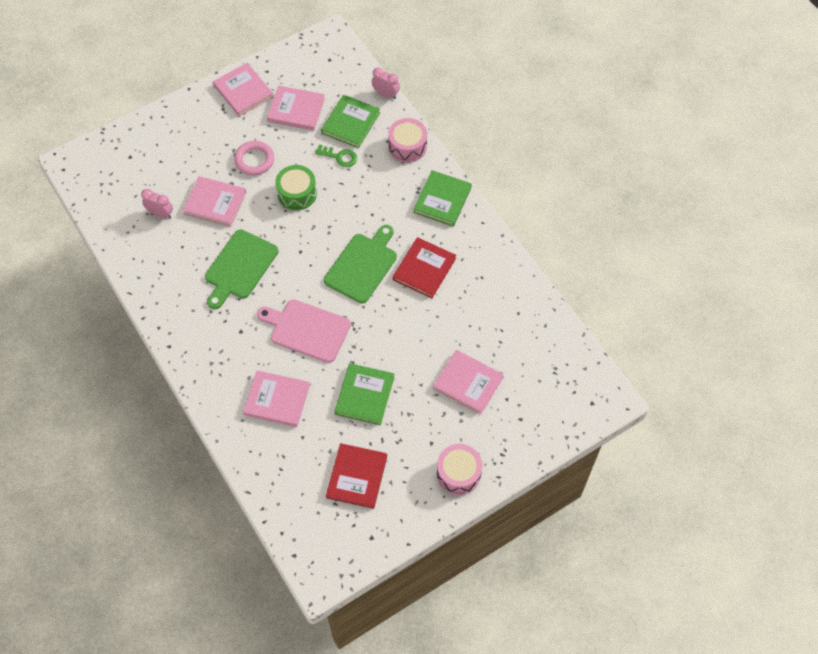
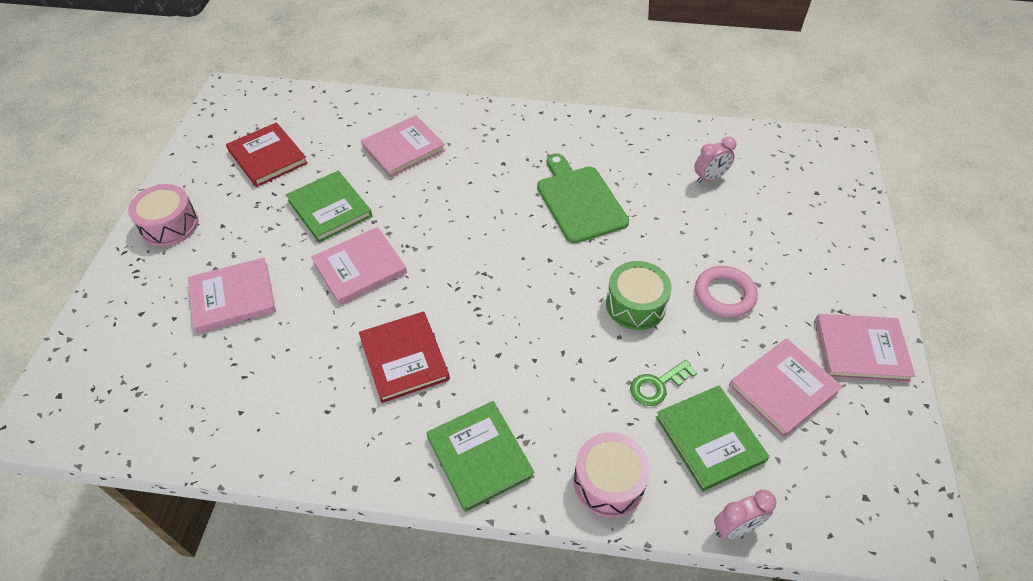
camera: 130 degrees right, 10 degrees down
pink book [183,176,246,227] -> pink book moved to [311,227,407,305]
pink cutting board [257,299,351,363] -> none
green cutting board [324,225,397,304] -> none

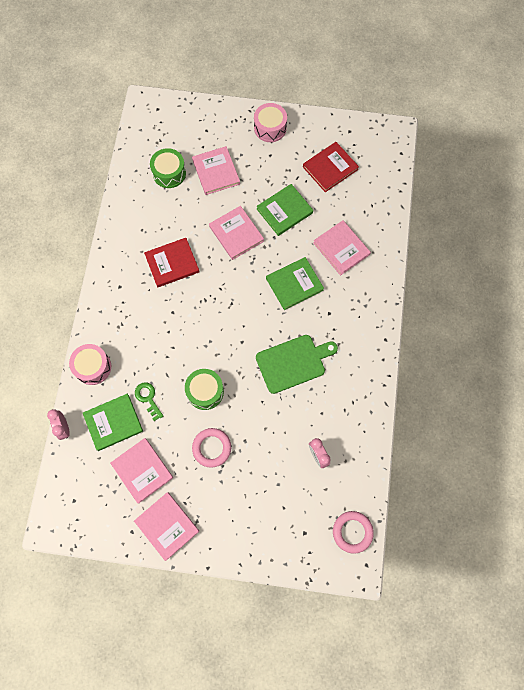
camera: 90 degrees right, 20 degrees up
green book [427,401,534,512] -> green book moved to [266,257,324,310]
pink book [815,314,915,382] -> pink book turned 45 degrees counterclockwise [134,492,199,561]
none -> green drum [150,148,186,188]
none -> pink ring [333,511,374,554]

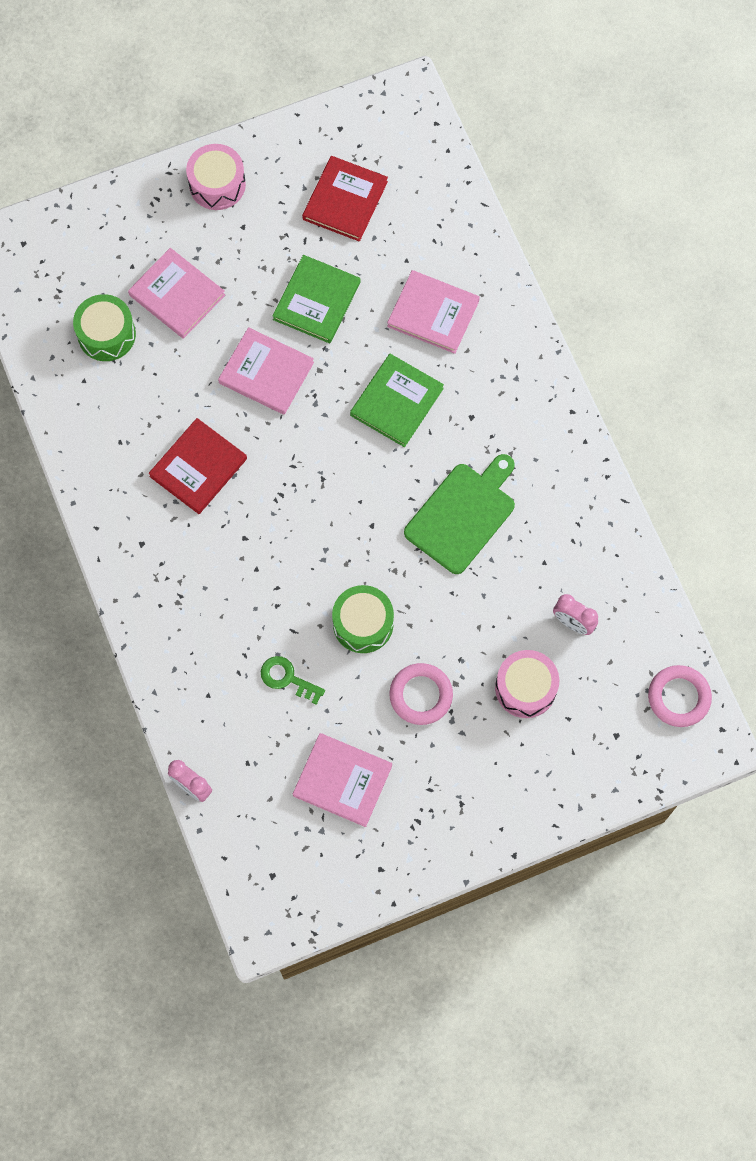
camera: 30 degrees left, 0 degrees up
pink drum [69,344,111,385] -> pink drum moved to [495,650,559,718]
green book [83,394,143,451] -> none
pink book [134,492,199,561] -> none

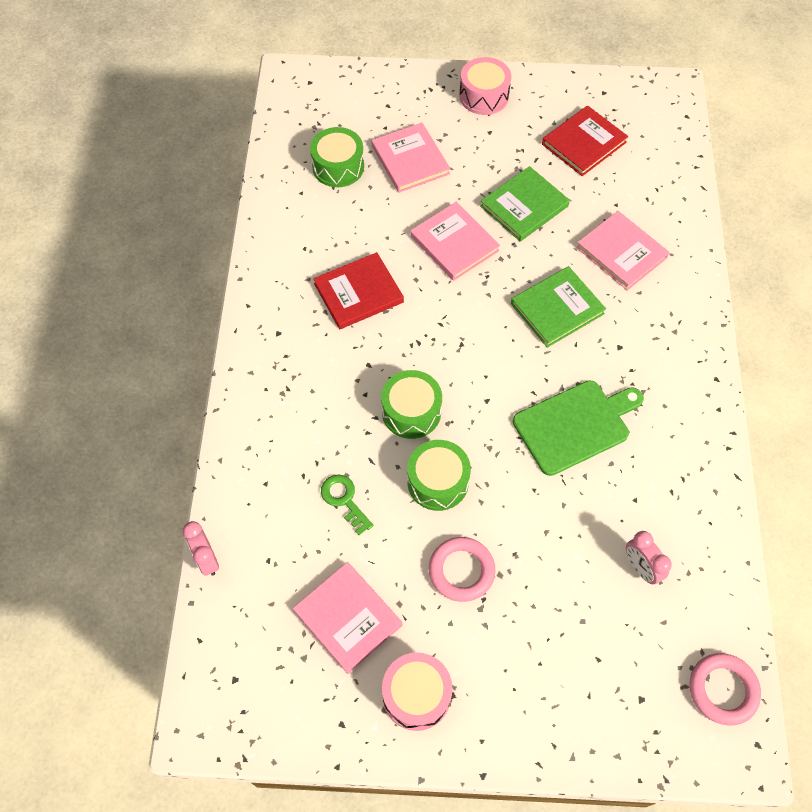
camera: 25 degrees right, 10 degrees down
pink drum [495,650,559,718] -> pink drum moved to [382,652,453,731]
none -> green drum [381,370,442,439]

